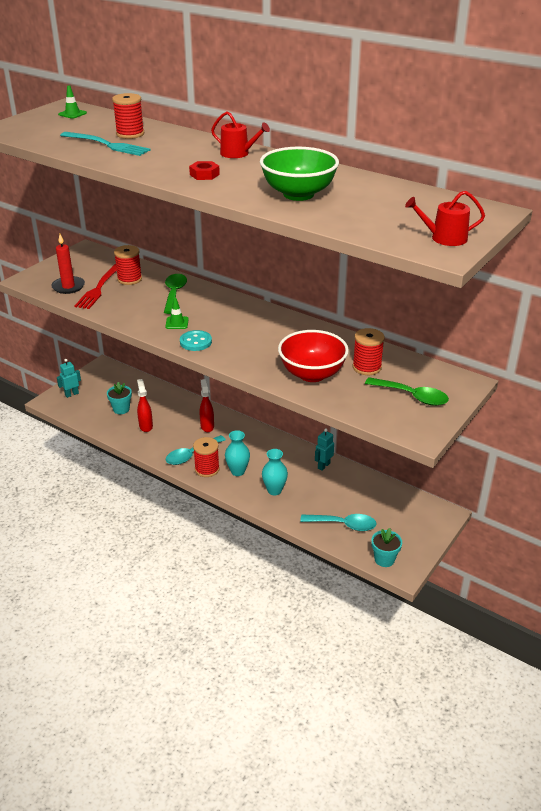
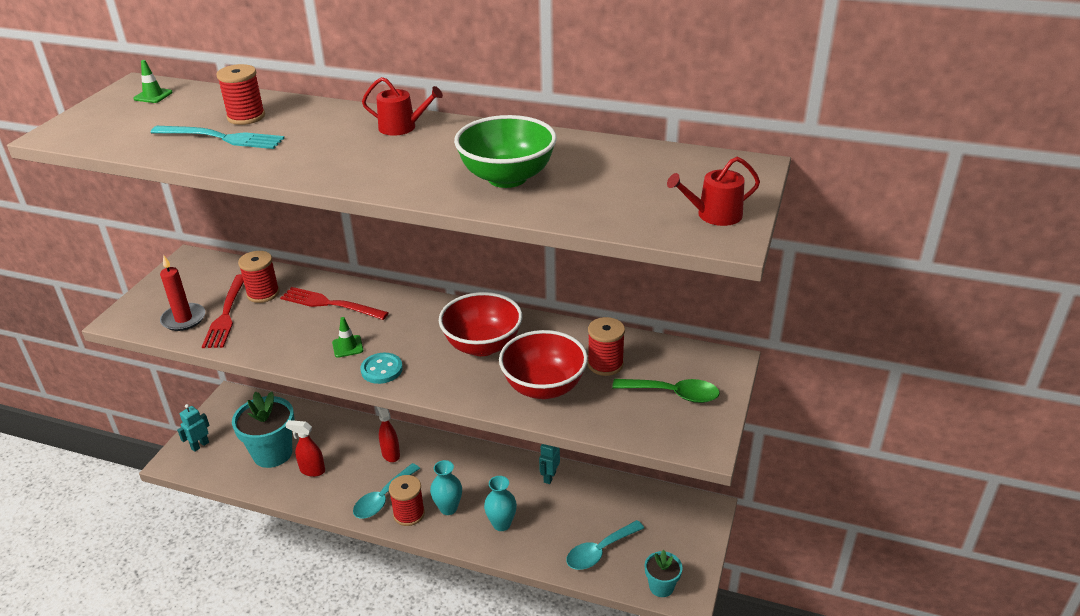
camera: 15 degrees left, 0 degrees up
turquoise flower pot [107,382,132,414] -> turquoise flower pot [232,391,294,468], size x1.85
red spray bottle [137,379,153,432] -> red spray bottle turned 45 degrees counterclockwise [285,420,325,477]
green spoon [164,274,187,314] -> red fork [280,287,389,320]
red nut [189,161,220,180] -> none
turquoise spoon [300,514,377,531] -> turquoise spoon turned 150 degrees clockwise [566,520,644,570]
none -> red bowl [439,292,522,356]

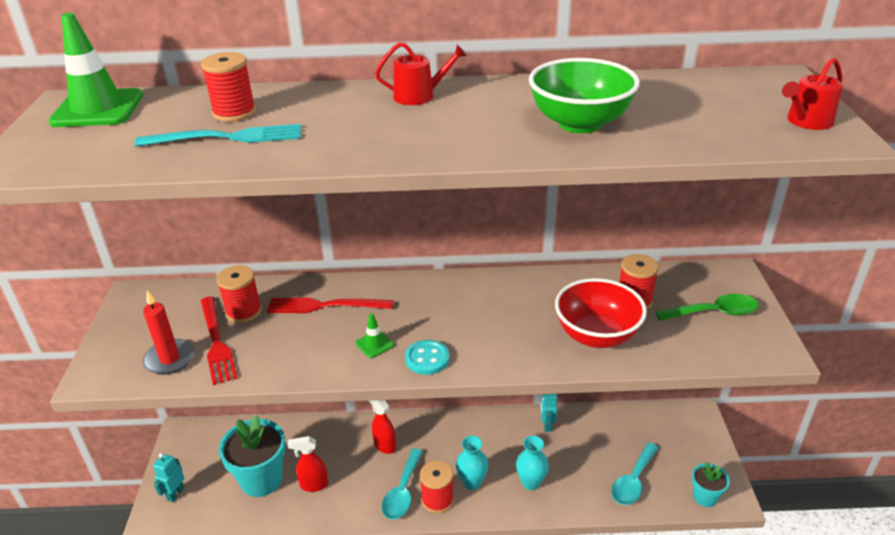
camera: 20 degrees left, 0 degrees up
green traffic cone [133,60,173,103] -> green traffic cone [49,13,143,127], size x2.18
red bowl [439,292,522,356] -> none

